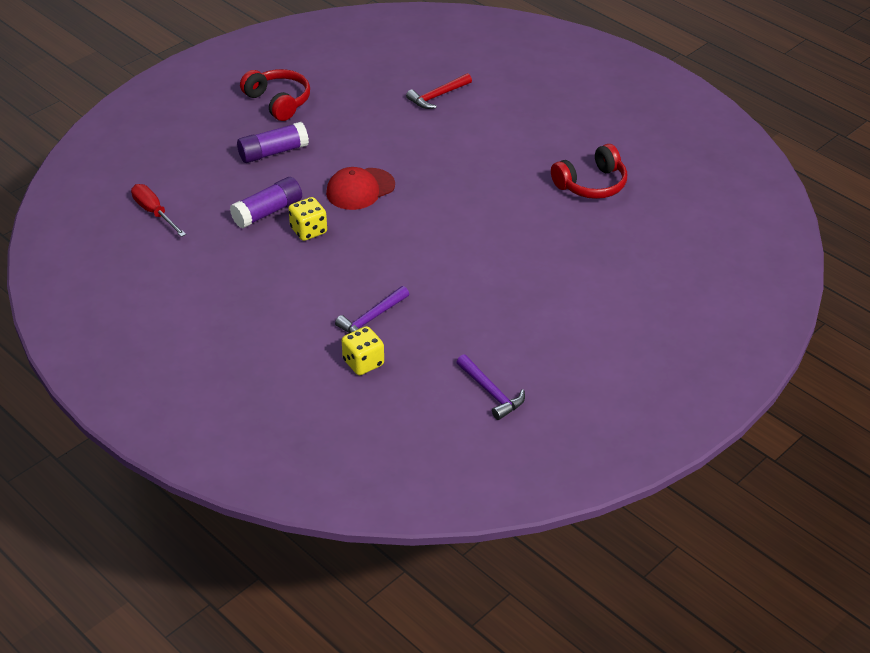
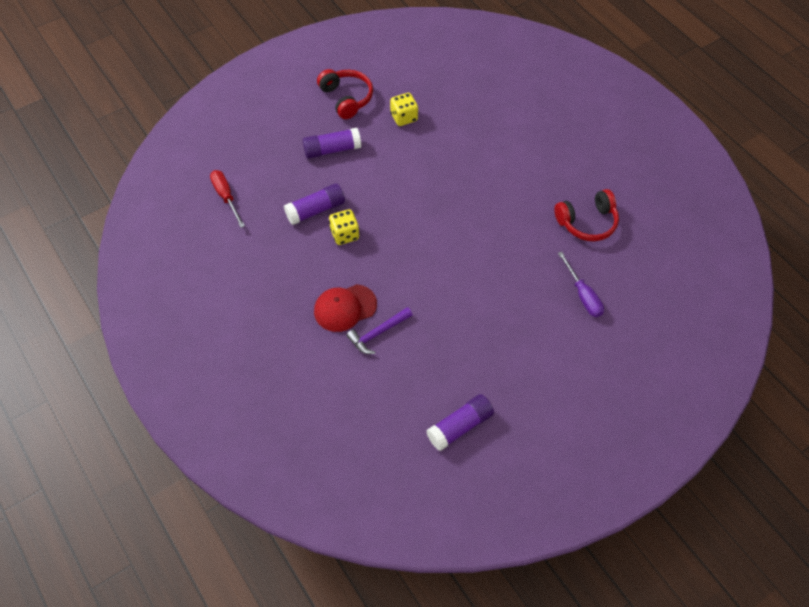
camera: 10 degrees right, 15 degrees up
red cap [326,167,395,210] -> red cap moved to [314,284,377,332]
yellow dice [342,326,384,375] -> yellow dice moved to [390,93,418,126]
red hammer [406,73,472,109] -> none
purple hammer [456,355,525,420] -> purple glue stick [426,394,494,451]
none -> purple screwdriver [558,252,604,317]

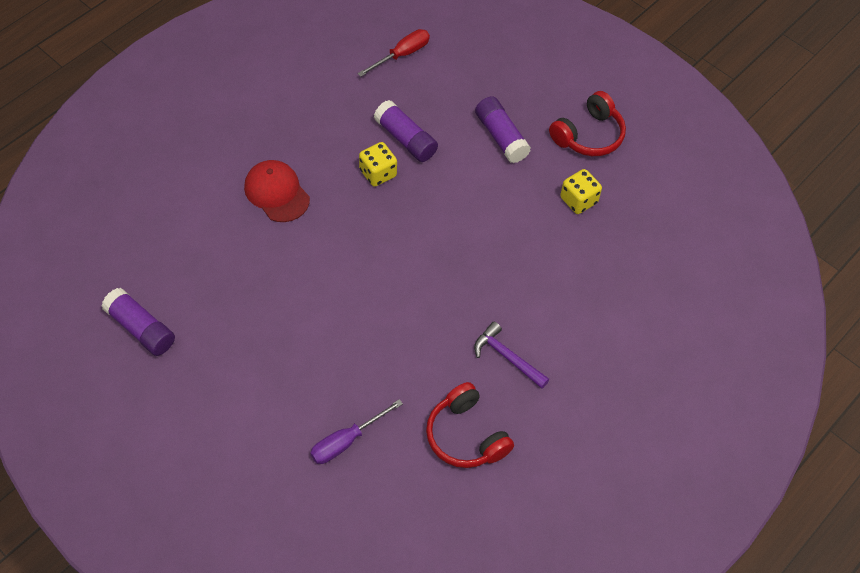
camera: 75 degrees right, 0 degrees up
purple hammer [346,307,413,354] -> purple hammer moved to [474,322,550,389]

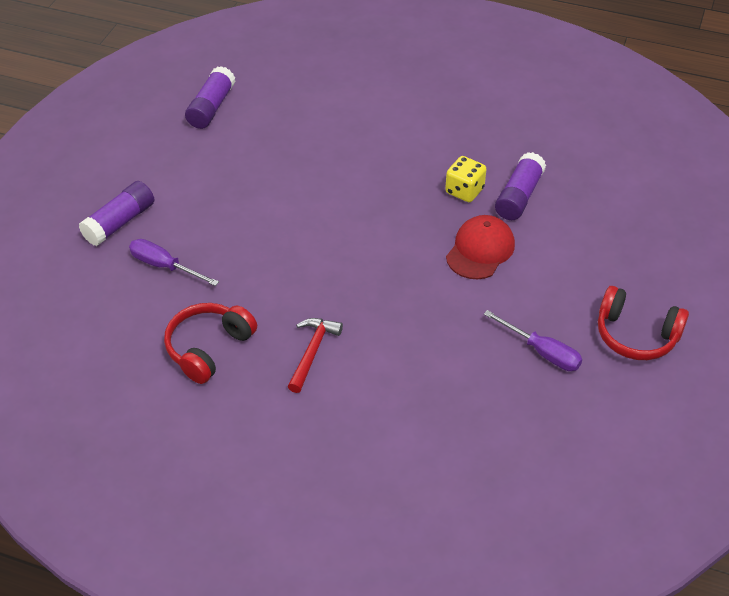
camera: 70 degrees right, 10 degrees down
red cap [244,160,310,222] -> red cap moved to [446,215,515,279]
red screwdriver [357,29,430,77] -> none
purple hammer [474,322,550,389] -> red hammer [288,318,343,393]
purple glue stick [475,96,531,163] -> purple glue stick moved to [79,181,154,246]
yellow dice [560,169,602,214] -> purple screwdriver [484,310,582,371]

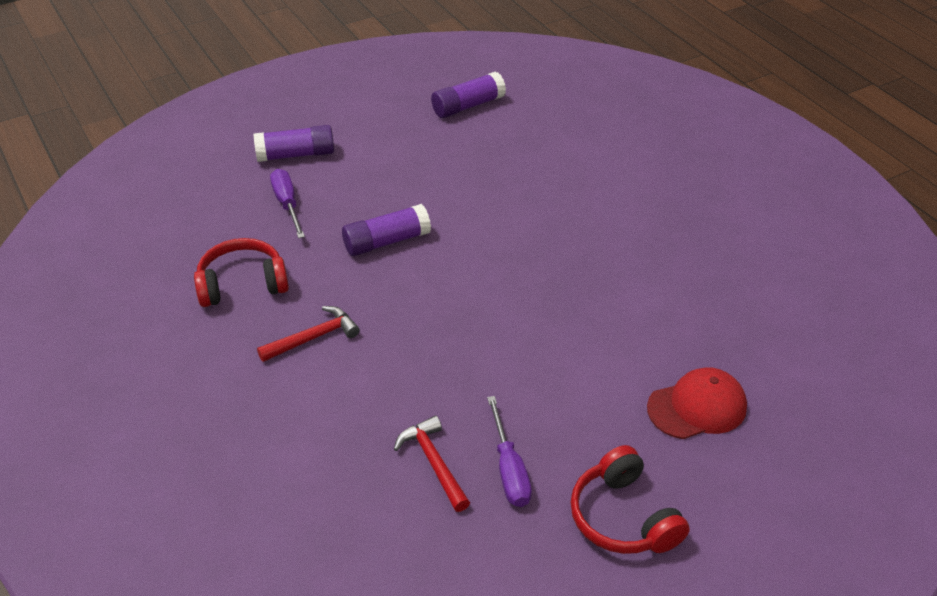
camera: 40 degrees right, 5 degrees down
yellow dice [445,156,486,202] -> none
red cap [446,215,515,279] -> red cap moved to [647,367,747,439]
purple glue stick [495,152,546,220] -> purple glue stick moved to [342,204,431,256]
none -> red hammer [394,416,470,512]

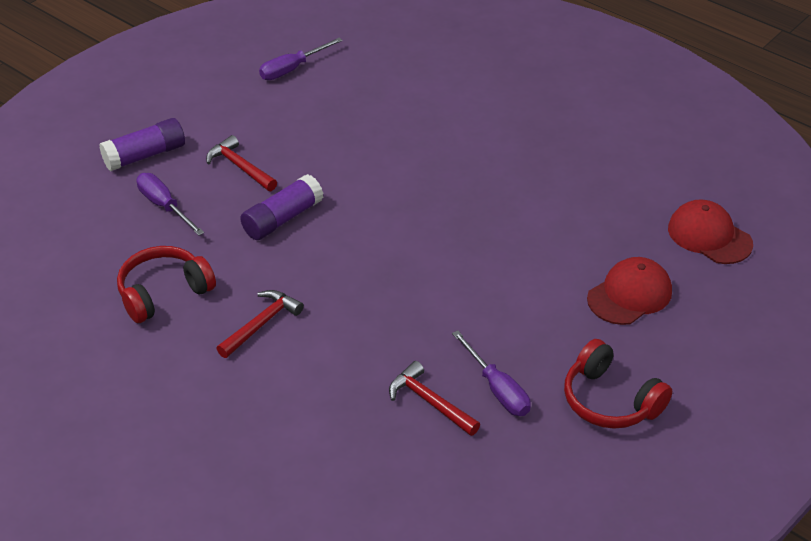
camera: 20 degrees left, 0 degrees up
purple glue stick [431,71,506,118] -> purple screwdriver [259,38,343,80]
none -> red hammer [206,135,277,191]
none -> red cap [668,199,753,264]

